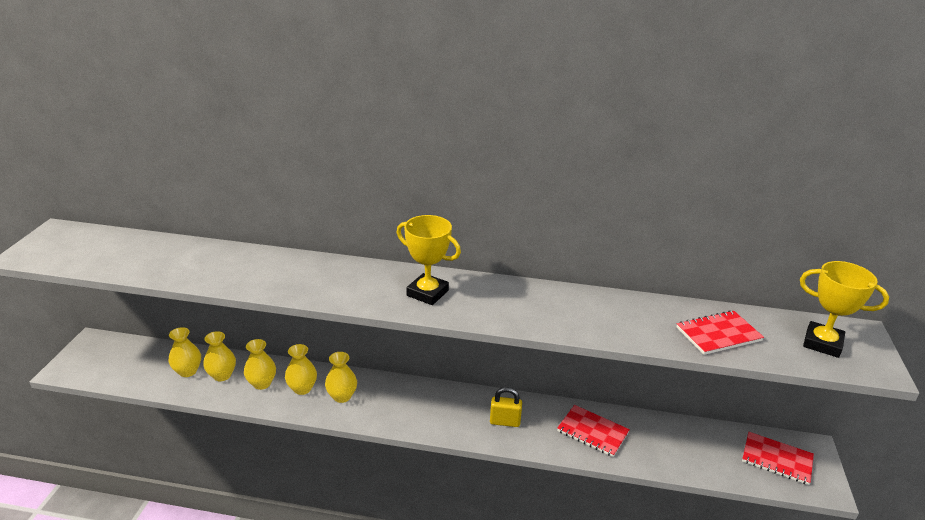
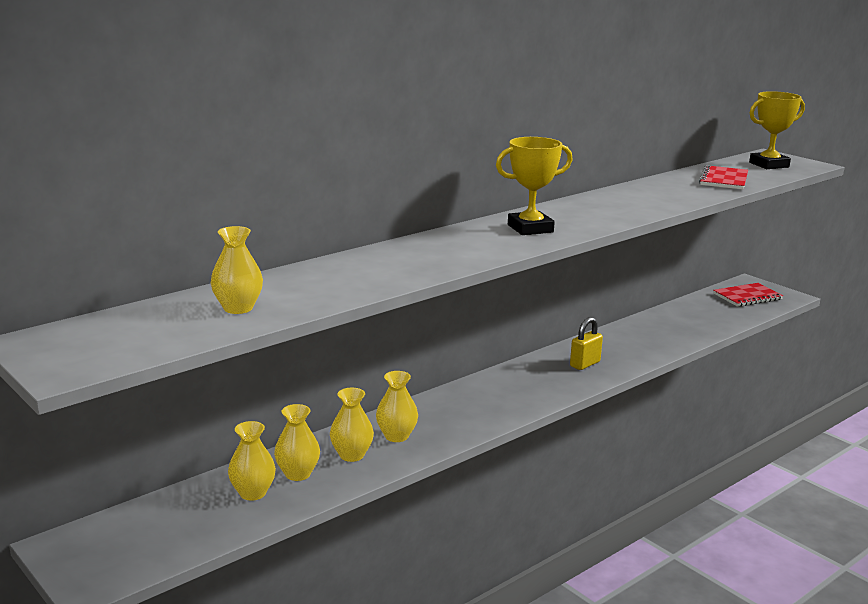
camera: 50 degrees left, 10 degrees down
yellow vase [325,352,357,403] -> yellow vase moved to [211,226,263,314]
red notebook [557,405,630,457] -> none

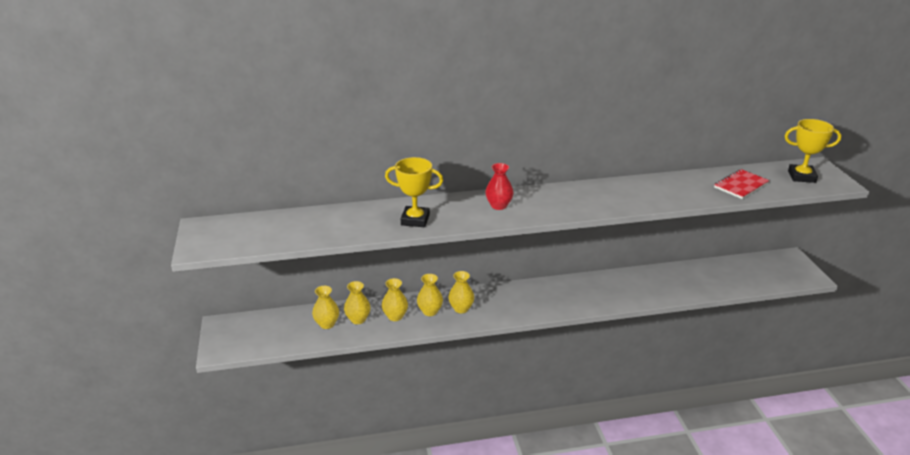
camera: 30 degrees right, 10 degrees up
yellow vase [211,226,263,314] -> yellow vase moved to [448,271,475,313]
yellow trophy [496,137,573,235] -> yellow trophy moved to [385,157,443,227]
yellow padlock [570,317,603,370] -> none
red notebook [713,283,783,307] -> none
none -> red vase [485,163,513,210]

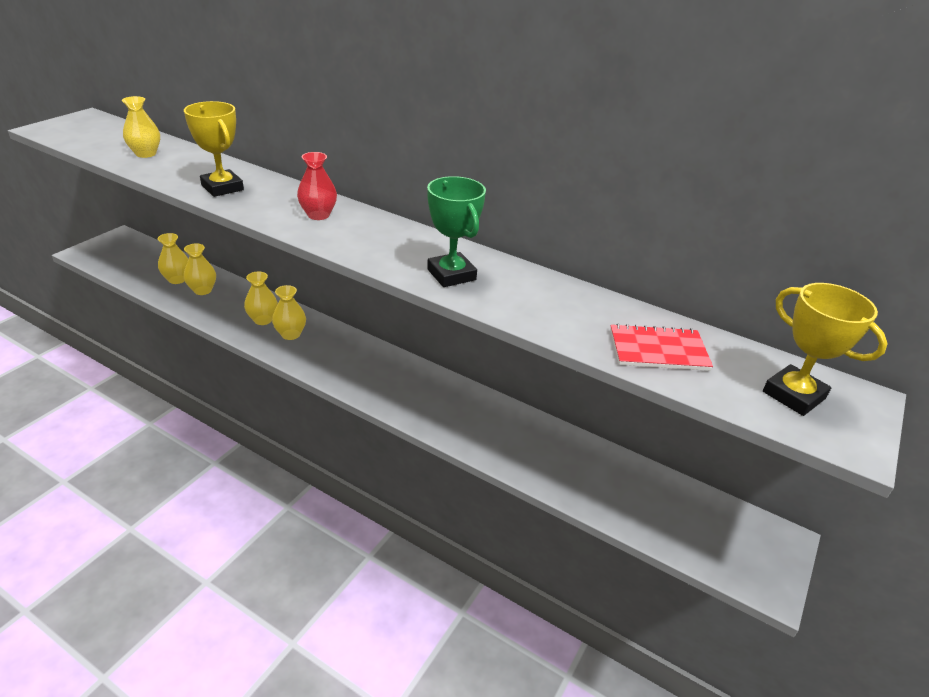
camera: 40 degrees right, 5 degrees up
yellow vase [382,278,408,321] -> yellow vase moved to [122,96,160,158]
none -> green trophy [427,176,486,287]

